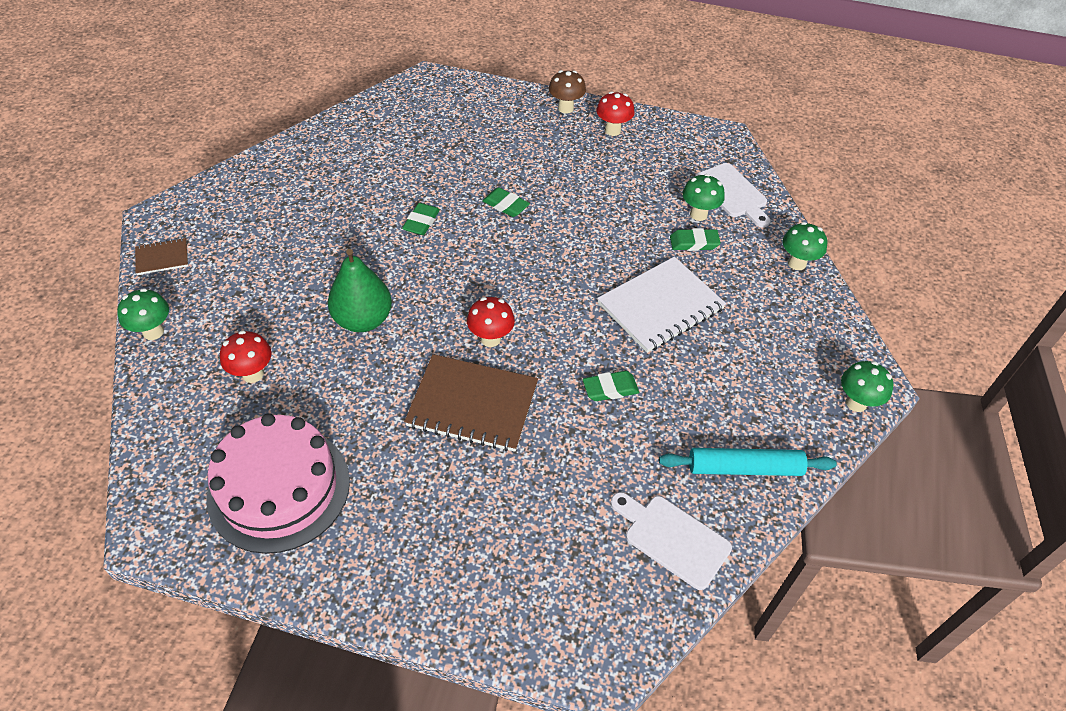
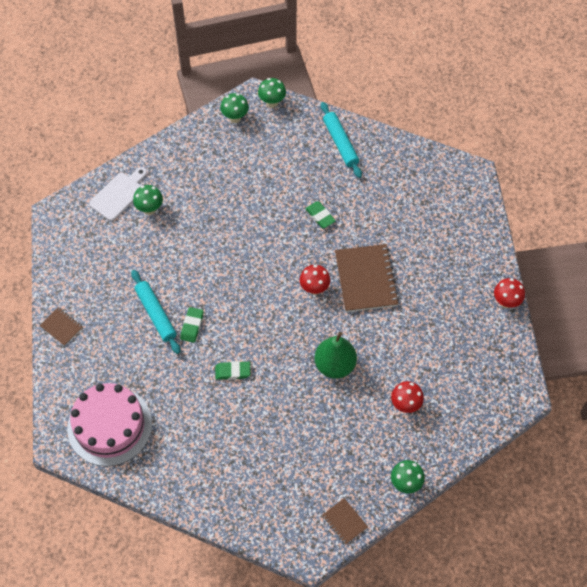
camera: 110 degrees left, 10 degrees up
pink cake [206,413,350,554] -> pink cake moved to [67,383,152,466]
brown mushroom [549,70,586,114] -> brown notebook [39,307,83,346]
red mushroom [596,91,635,136] -> red mushroom moved to [494,278,525,308]
white notebook [597,257,726,353] -> none
white cutting board [611,492,732,590] -> none
green eraser [670,228,721,251] -> none
green mushroom [782,222,827,270] -> green mushroom moved to [220,93,249,123]
none -> turquoise rolling pin [131,270,180,354]

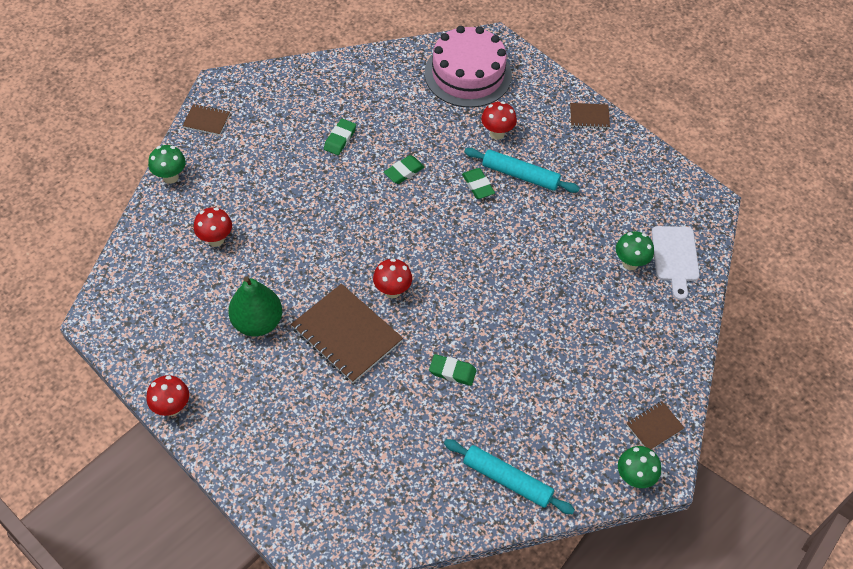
camera: 140 degrees right, 5 degrees down
green mushroom [220,93,249,123] -> brown notebook [626,401,684,450]
green pear [314,332,357,379] -> green pear moved to [228,276,282,336]
none -> green eraser [324,119,356,155]
none -> red mushroom [481,101,517,140]

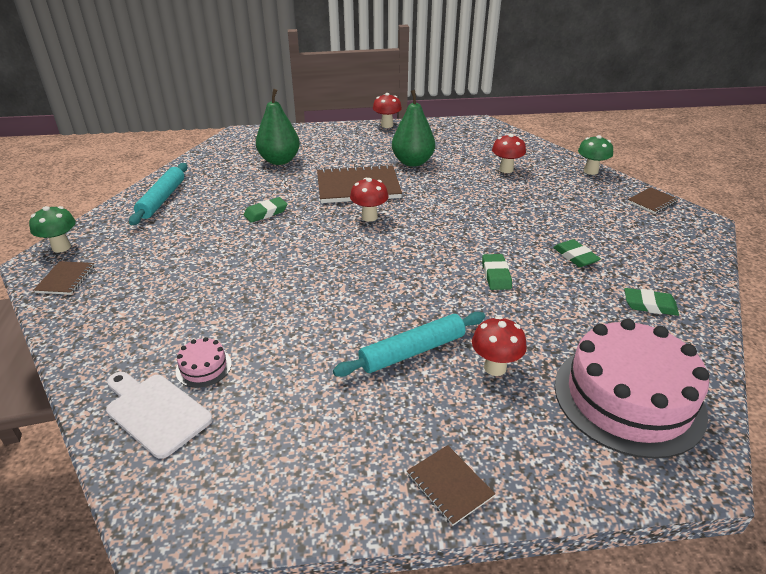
camera: 130 degrees right, 20 degrees down
turquoise rolling pin [444,439,575,514] -> turquoise rolling pin turned 60 degrees counterclockwise [129,163,187,225]
green eraser [462,168,495,199] -> green eraser moved to [625,288,679,316]
brown notebook [570,103,610,129] -> brown notebook turned 75 degrees counterclockwise [407,445,495,526]
green mushroom [616,231,654,270] -> pink cake [175,337,232,388]
none -> green pear [256,89,300,165]

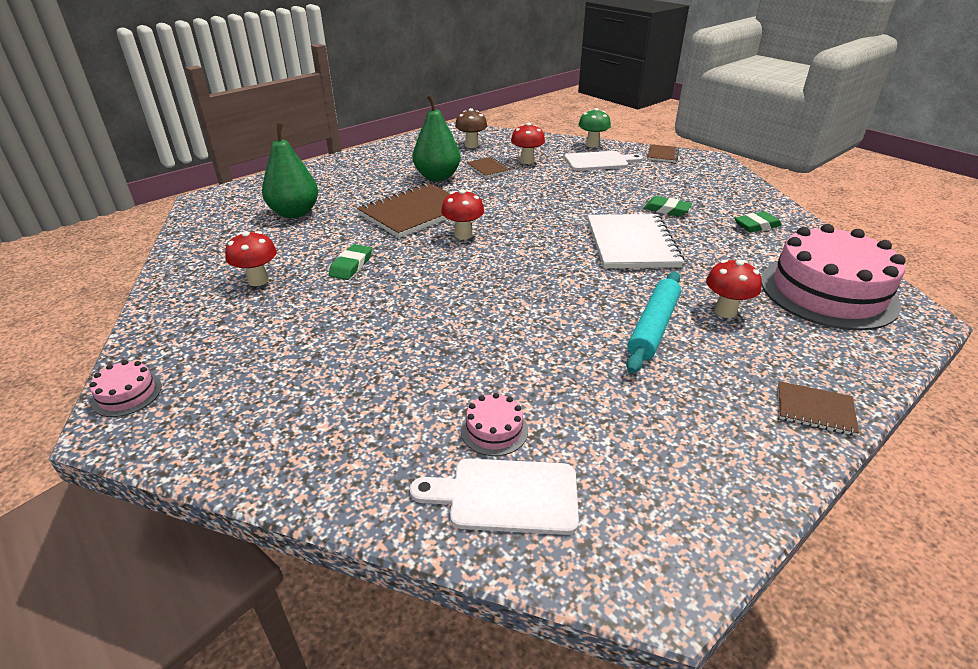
camera: 35 degrees left, 0 degrees up
green mushroom [29,206,76,253] -> pink cake [90,360,162,417]
brown notebook [33,261,95,295] -> brown notebook moved to [466,157,511,178]
turquoise rolling pin [129,163,187,225] -> none
red mushroom [373,93,402,128] -> red mushroom moved to [225,231,277,286]
green eraser [482,254,512,290] -> white notebook [588,214,684,268]
none -> brown mushroom [455,108,487,148]
none -> white cutting board [565,151,643,171]

